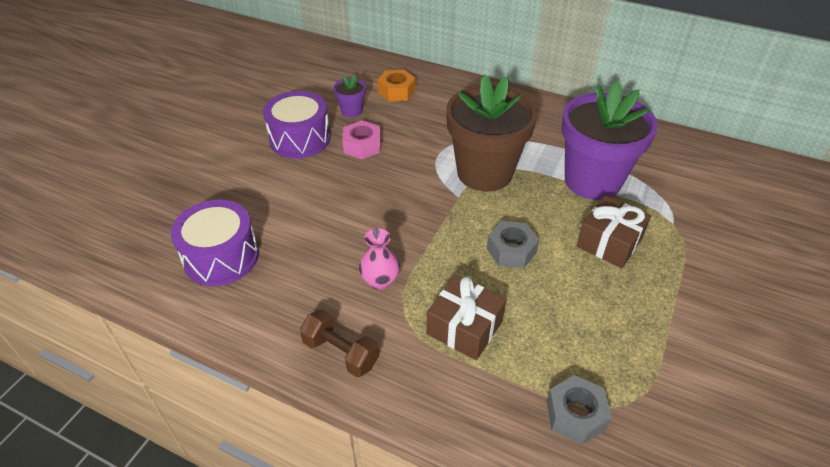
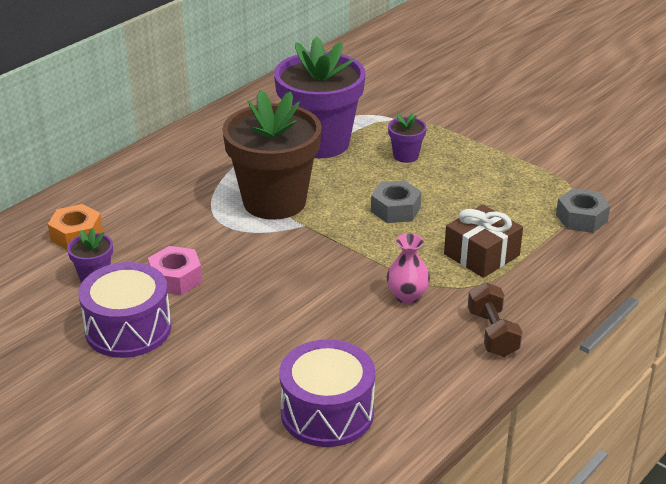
camera: 75 degrees left, 10 degrees down
brown dumbbell [300,309,379,377] -> brown dumbbell turned 60 degrees counterclockwise [468,282,522,357]
brown gift [576,195,651,268] -> purple flower pot [388,113,427,163]

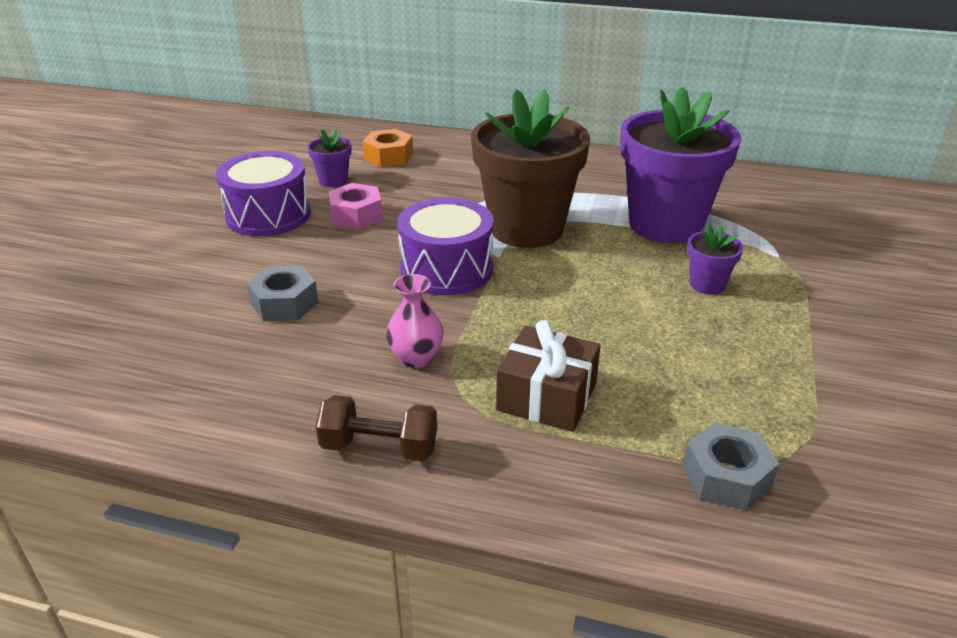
camera: 65 degrees right, 0 degrees up
purple drum [279,339,375,447] -> purple drum moved to [397,197,494,295]
grey nut [371,180,422,223] -> grey nut moved to [247,265,319,321]
brown dumbbell [468,282,522,357] -> brown dumbbell turned 45 degrees clockwise [315,395,437,461]

